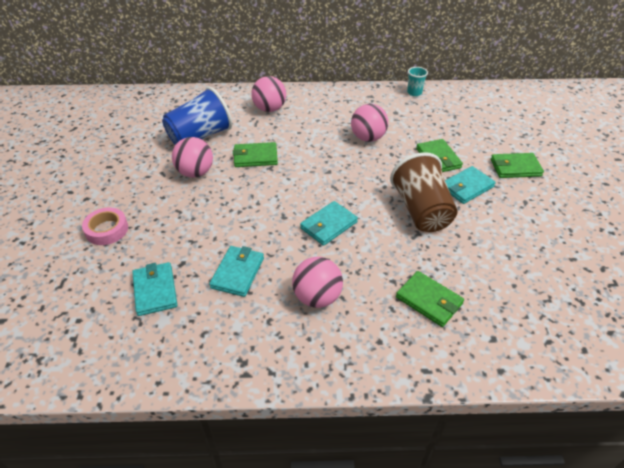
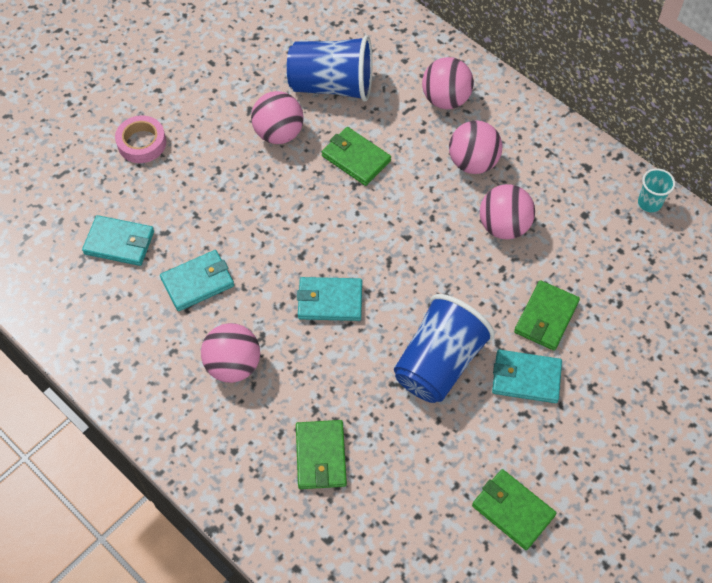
camera: 45 degrees right, 15 degrees up
turquoise wallet [132,262,177,316] -> turquoise wallet turned 75 degrees clockwise [82,215,154,266]
brown cup [390,152,457,232] -> blue cup [394,294,495,403]
green wallet [491,153,544,178] -> green wallet moved to [472,469,556,550]
none -> pink ball [449,120,502,174]

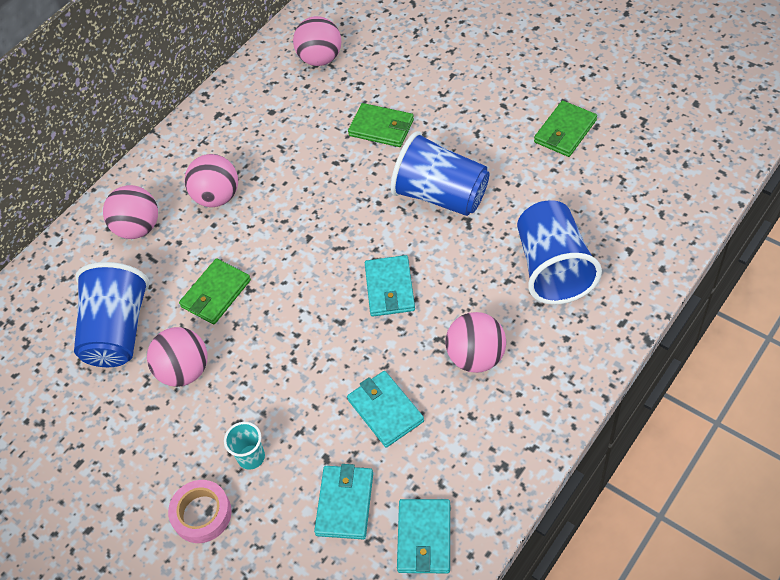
camera: 90 degrees left, 5 degrees down
green wallet [296,420,347,489] -> blue cup [517,201,602,305]
pink ball [480,184,535,239] -> pink ball moved to [293,16,341,66]
turquoise wallet [492,350,562,403] -> turquoise wallet moved to [397,499,450,573]
turquoise cup [638,168,675,212] -> turquoise cup moved to [224,422,265,470]

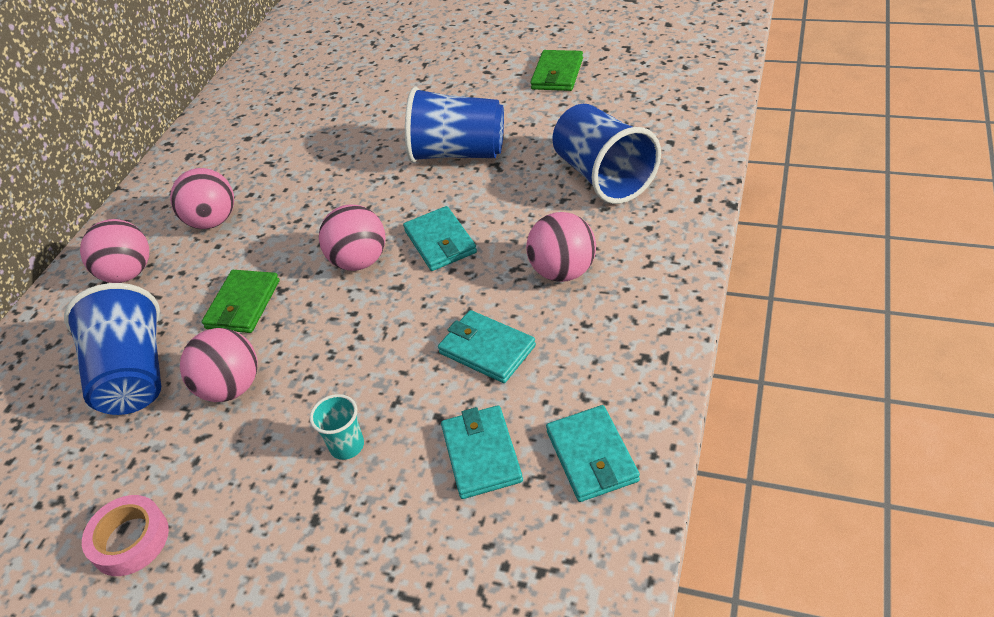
camera: 20 degrees left, 10 degrees down
pink tape [168,480,232,543] -> pink tape moved to [82,495,169,576]
pink ball [293,16,341,66] -> pink ball moved to [319,205,385,271]
green wallet [348,103,414,147] -> none

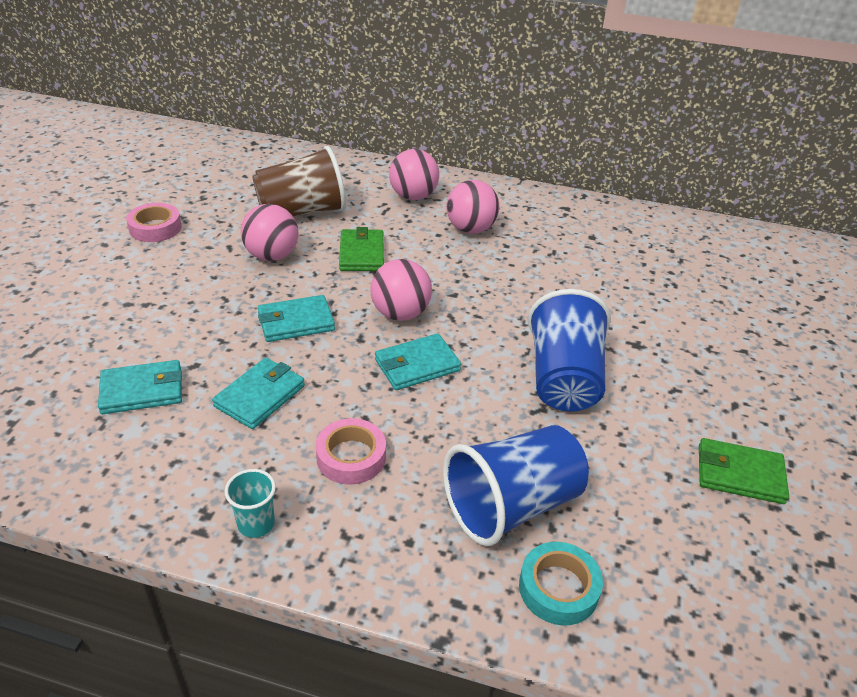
camera: 80 degrees right, 5 degrees down
blue cup [64,283,161,415] -> brown cup [252,146,346,217]
green wallet [202,270,280,333] -> green wallet turned 75 degrees clockwise [339,227,384,271]
turquoise cup [309,394,364,460] -> turquoise cup moved to [224,469,276,538]
pink ball [526,212,596,282] -> pink tape [315,418,386,485]
turquoise wallet [546,405,640,502] -> turquoise wallet moved to [257,295,335,342]
none -> turquoise tape [519,542,603,625]

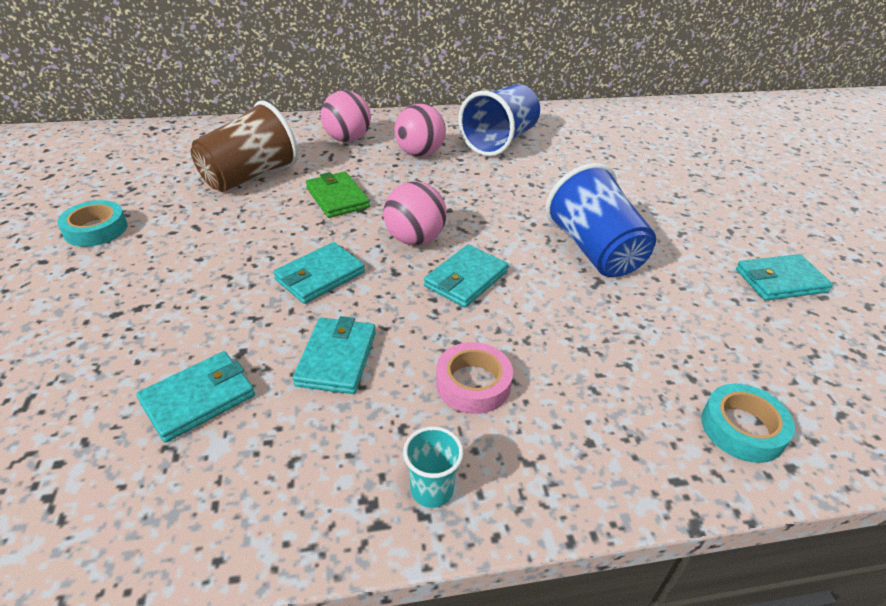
camera: 25 degrees left, 0 degrees up
pink tape [126,203,182,242] -> turquoise tape [57,200,127,247]
pink ball [241,204,298,261] -> none
blue cup [443,425,589,546] -> blue cup moved to [458,84,540,156]
green wallet [699,438,789,504] -> turquoise wallet [736,254,833,301]

